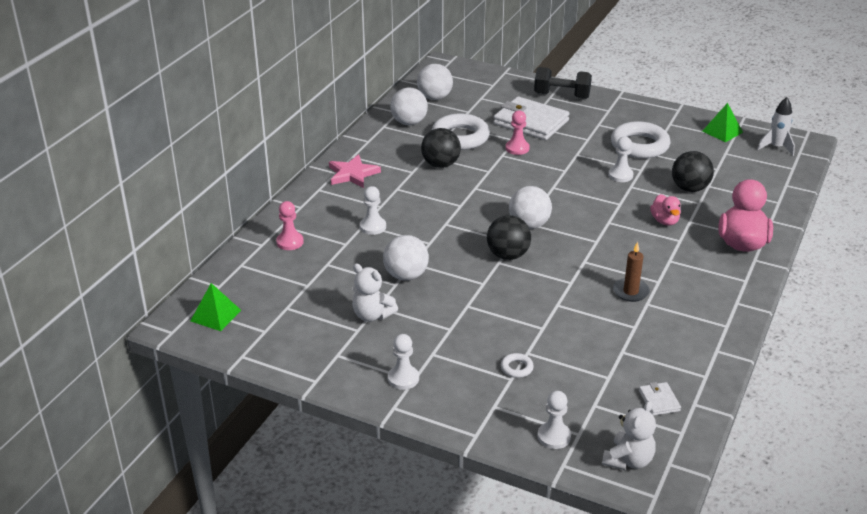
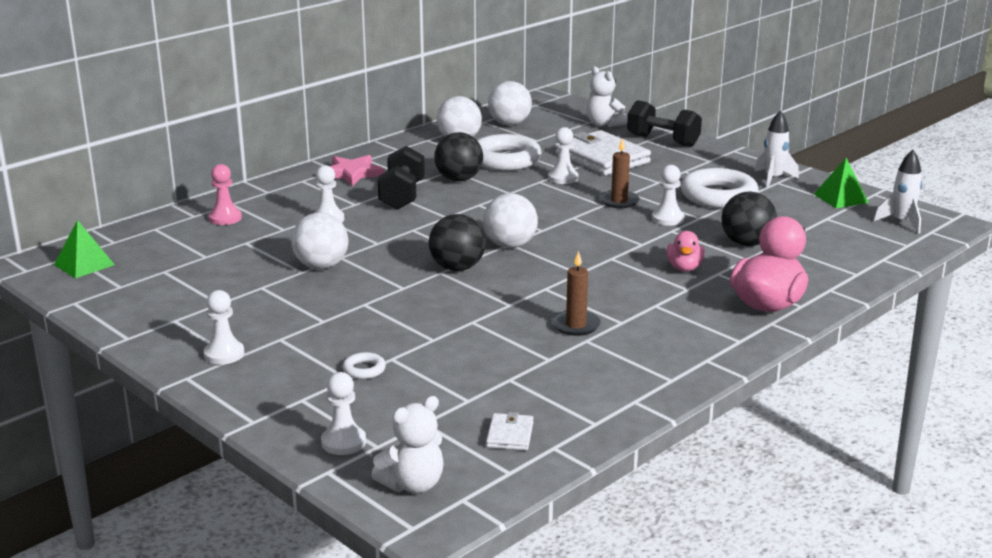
camera: 20 degrees right, 10 degrees down
white teddy bear [352,264,398,322] -> white teddy bear moved to [586,66,628,127]
pink pawn [506,110,530,155] -> white pawn [548,127,578,184]
none -> black dumbbell [378,146,425,210]
none -> brown candle [600,138,640,208]
none -> white rocket [754,110,799,188]

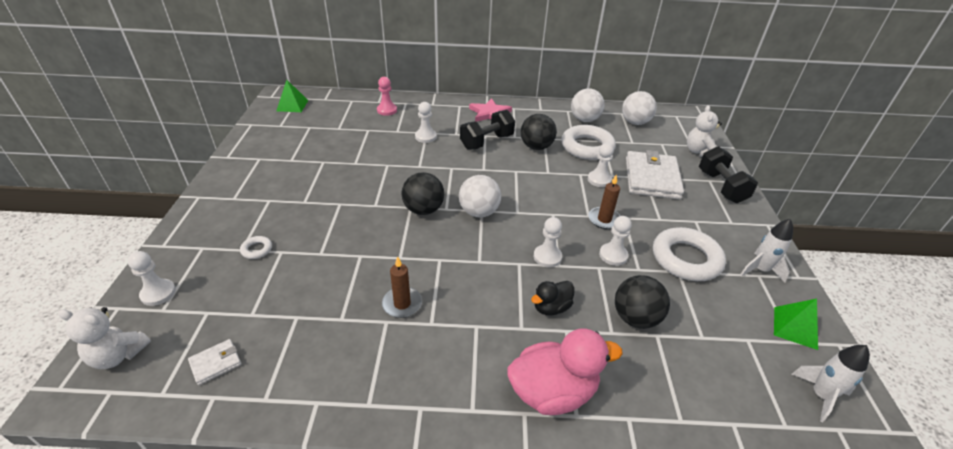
camera: 45 degrees right, 15 degrees up
white pawn [204,290,245,364] -> white pawn moved to [534,217,562,267]
white ball [291,212,348,269] -> none
pink duck [667,231,705,272] -> black duck [531,281,575,315]

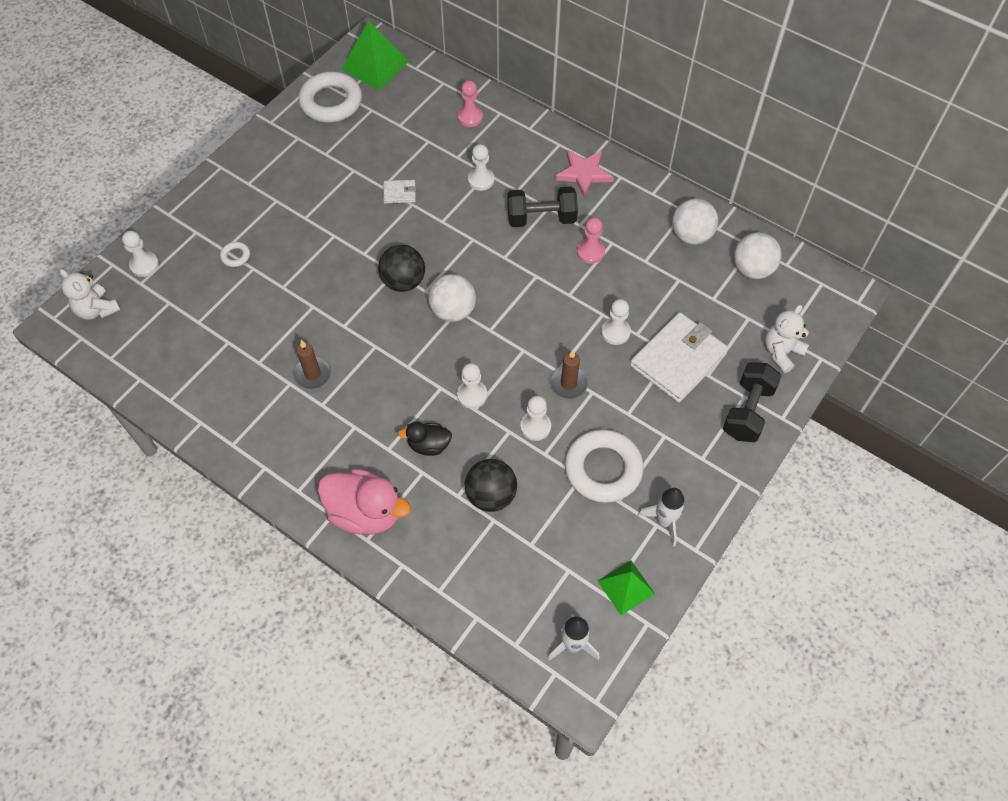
camera: 35 degrees right, 20 degrees up
white wallet [188,339,241,385] -> white wallet moved to [383,180,416,203]
green pyramid [277,79,308,112] -> green pyramid [341,21,409,90], size x1.57
black ball [521,114,557,150] -> pink pawn [577,217,605,264]
white ring [561,125,616,160] -> white ring moved to [298,72,362,123]

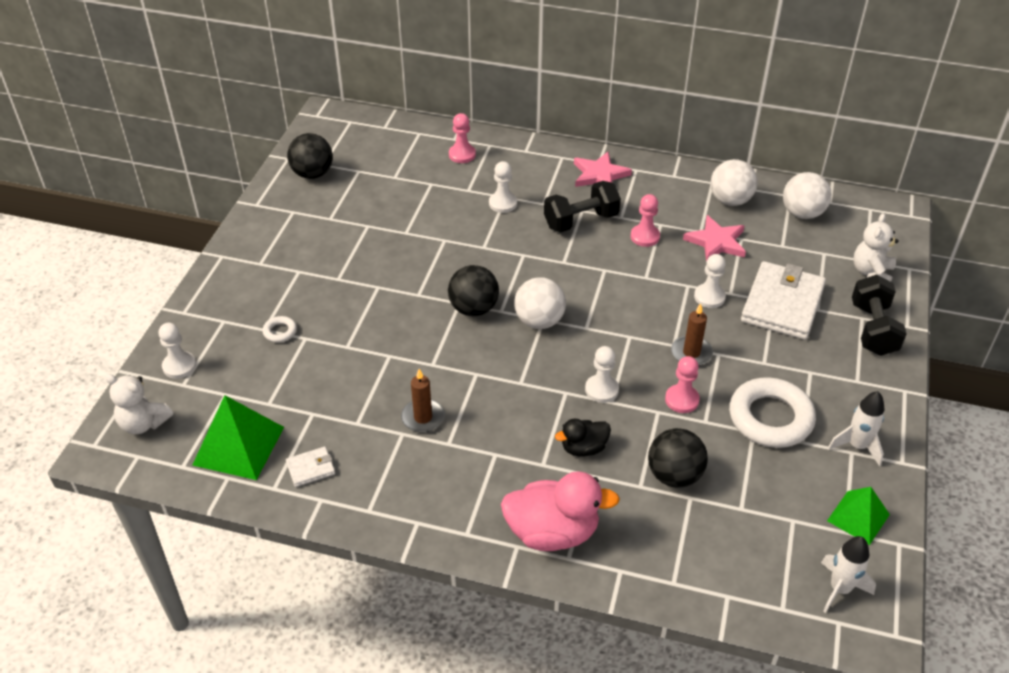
camera: 20 degrees left, 15 degrees down
white ring [298,72,362,123] -> black ball [287,133,333,179]
green pyramid [341,21,409,90] -> green pyramid moved to [193,395,284,480]
white wallet [383,180,416,203] -> white wallet moved to [286,447,335,487]
white pawn [520,396,551,441] -> pink pawn [665,356,700,413]
none -> pink star [683,215,746,263]

